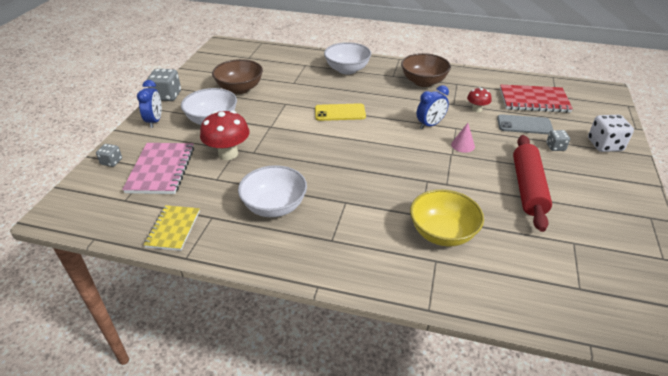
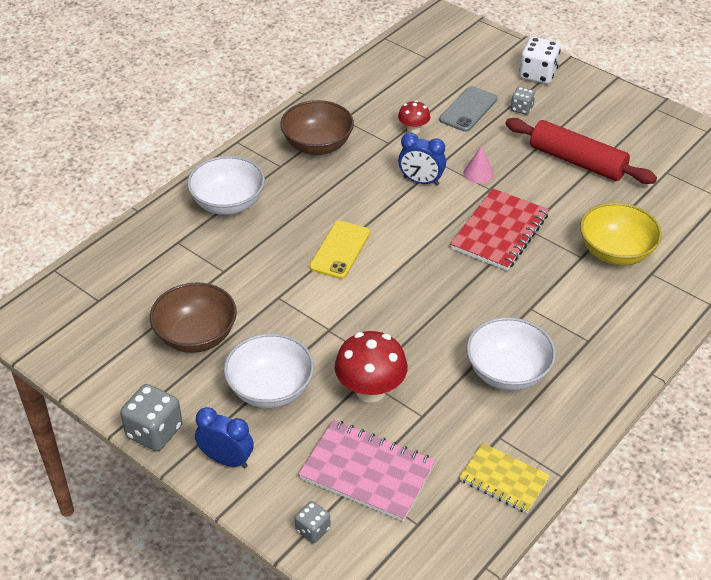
camera: 65 degrees left, 5 degrees up
blue clock [416,85,449,129] -> blue clock turned 120 degrees clockwise [398,133,446,186]
red notebook [500,85,573,113] -> red notebook moved to [450,189,549,271]

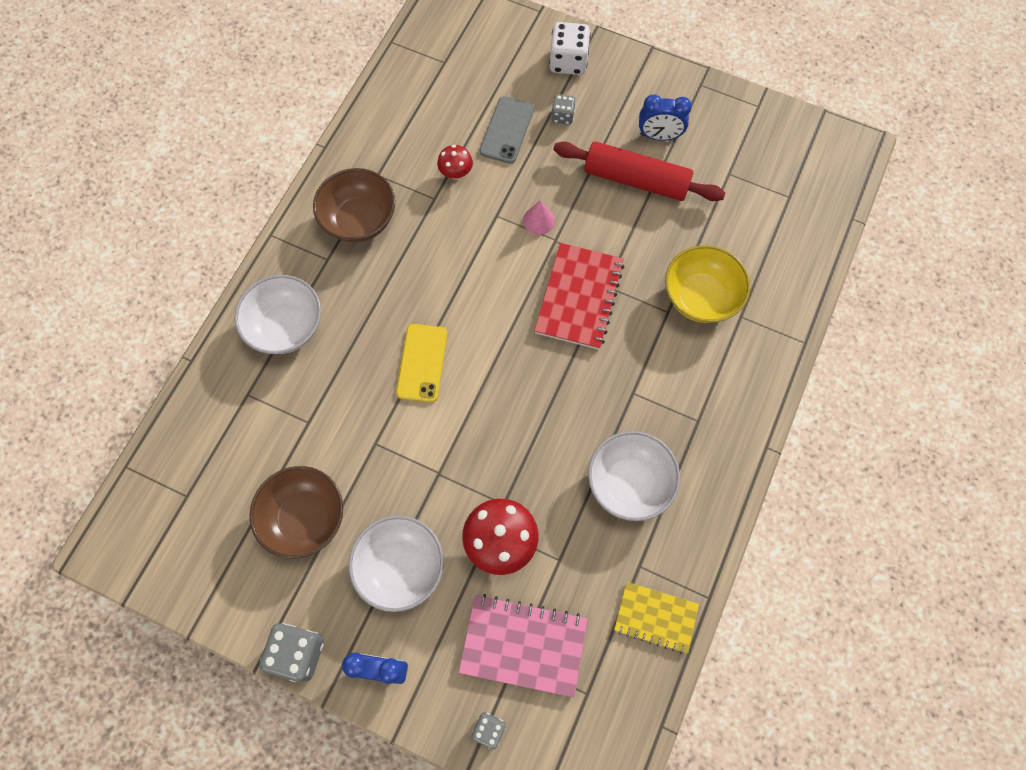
camera: 15 degrees left, 25 degrees up
blue clock [398,133,446,186] -> blue clock moved to [639,95,692,141]

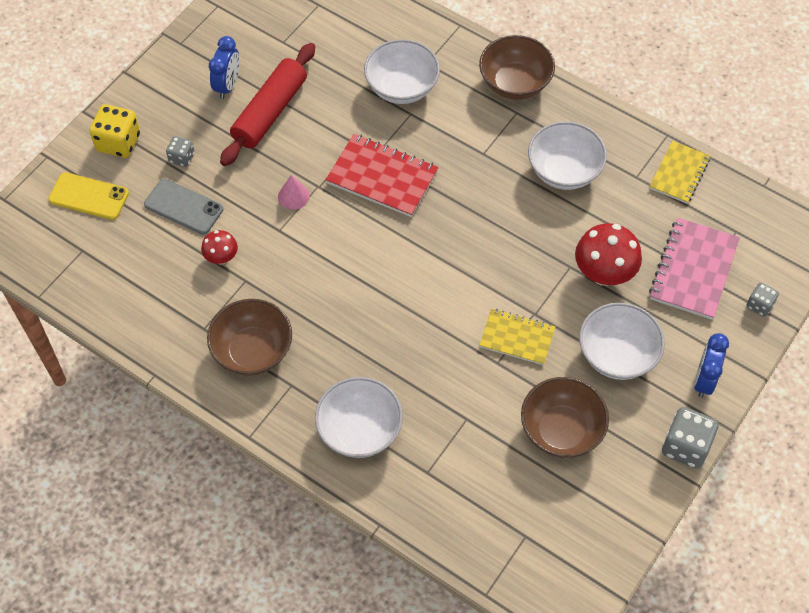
camera: 80 degrees left, 10 degrees down
yellow phone [396,324,447,403] -> yellow phone moved to [48,172,129,220]
white dice [549,22,591,75] -> yellow dice [89,104,140,158]
yellow bowl [665,245,750,323] -> white bowl [364,39,440,104]
none -> brown bowl [479,35,555,100]
none -> yellow notebook [479,309,555,365]

